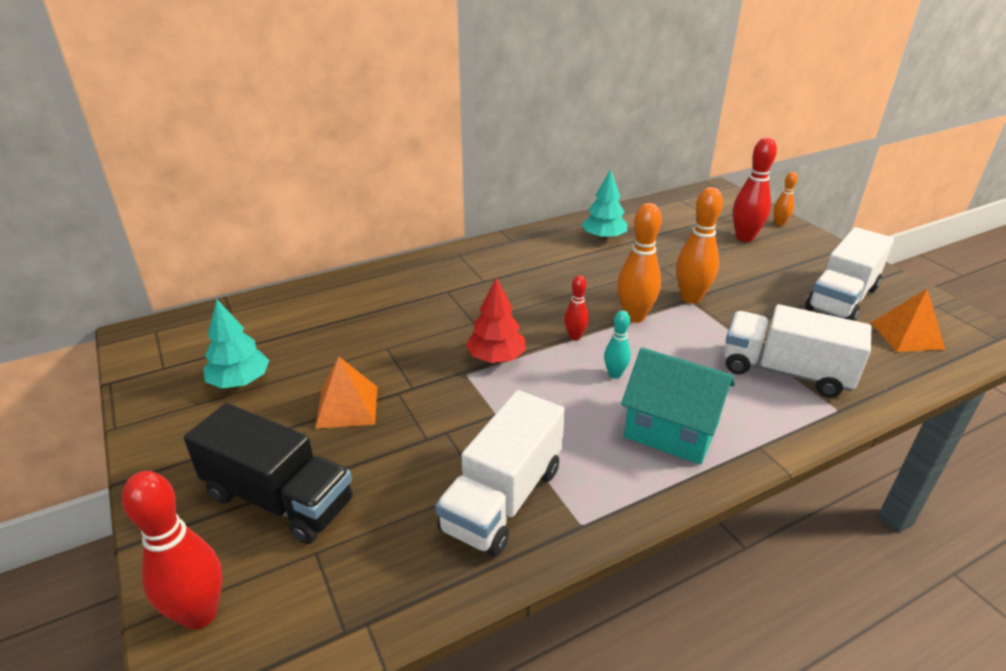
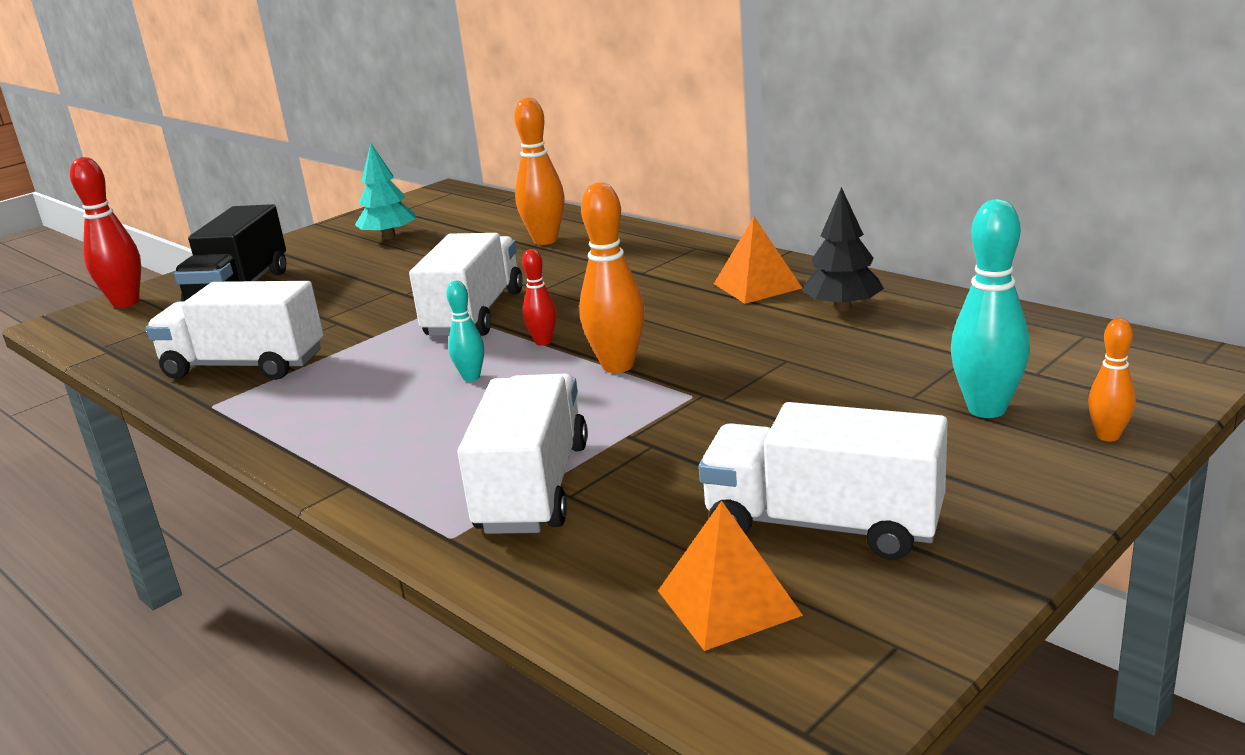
camera: 75 degrees right, 10 degrees down
orange pyramid [315,357,377,429] -> orange pyramid moved to [714,217,802,304]
red tree [466,277,526,363] -> white truck [409,233,523,336]
turquoise tree [581,169,627,240] -> black tree [802,187,884,312]
turquoise house [621,347,735,465] -> none
orange bowling pin [676,187,723,303] -> orange bowling pin moved to [514,97,565,245]
red bowling pin [733,137,777,242] -> turquoise bowling pin [951,199,1030,418]

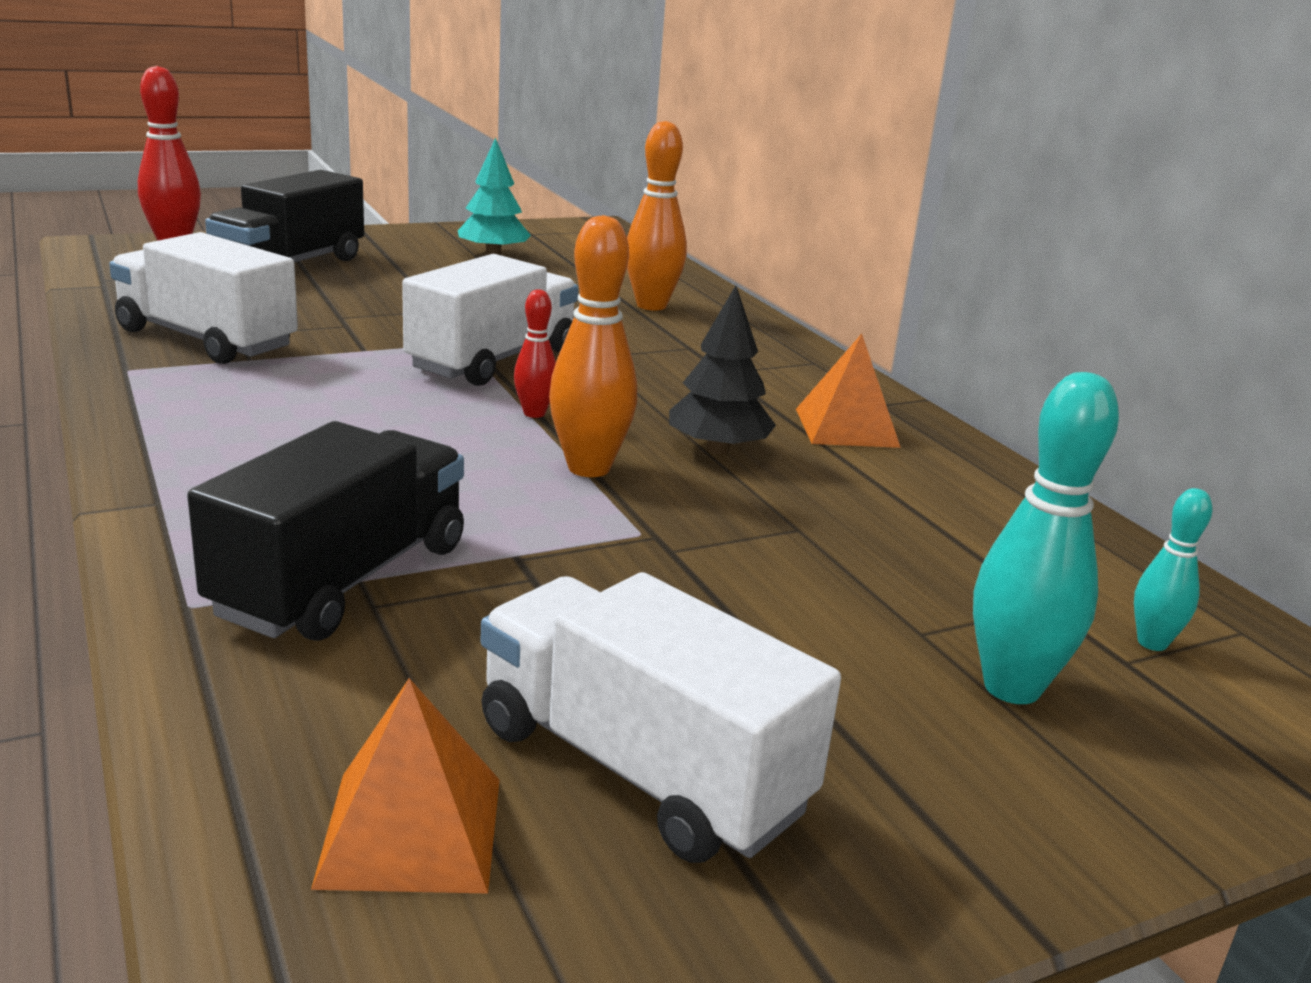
camera: 15 degrees right, 0 degrees up
turquoise bowling pin [446,281,484,381] -> turquoise bowling pin moved to [1134,488,1212,651]
white truck [457,374,588,534] -> black truck [187,421,464,641]
black tree [802,187,884,312] -> black tree moved to [669,285,776,455]
orange bowling pin [1088,318,1136,441] -> none

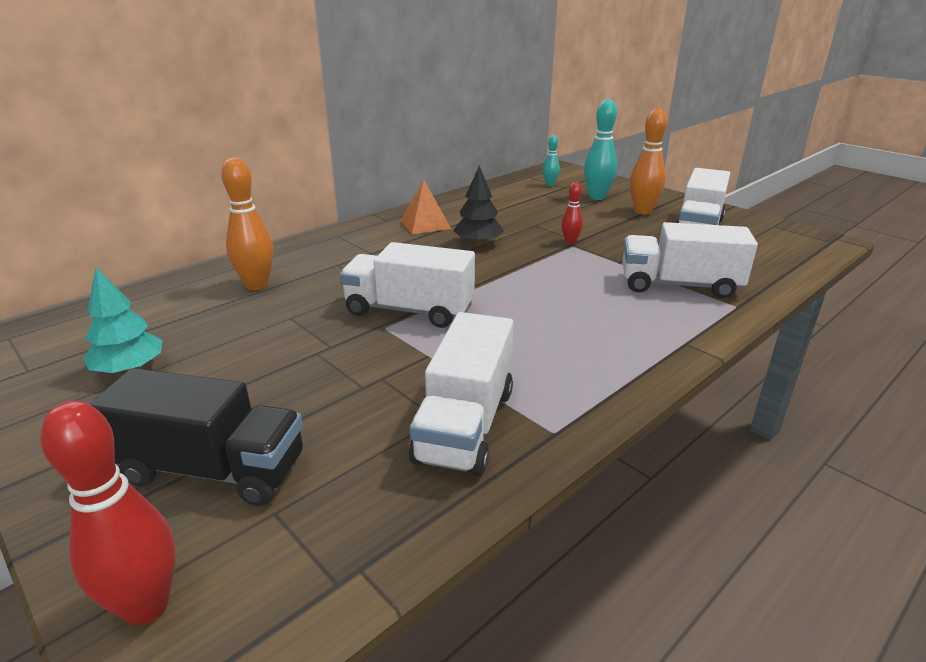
camera: 105 degrees left, 5 degrees up
black truck [187,421,464,641] -> white truck [622,222,758,299]
orange pyramid [311,678,500,894] -> none
red bowling pin [514,289,556,418] -> red bowling pin moved to [561,182,583,244]
orange bowling pin [549,215,637,477] -> orange bowling pin moved to [630,108,668,214]

